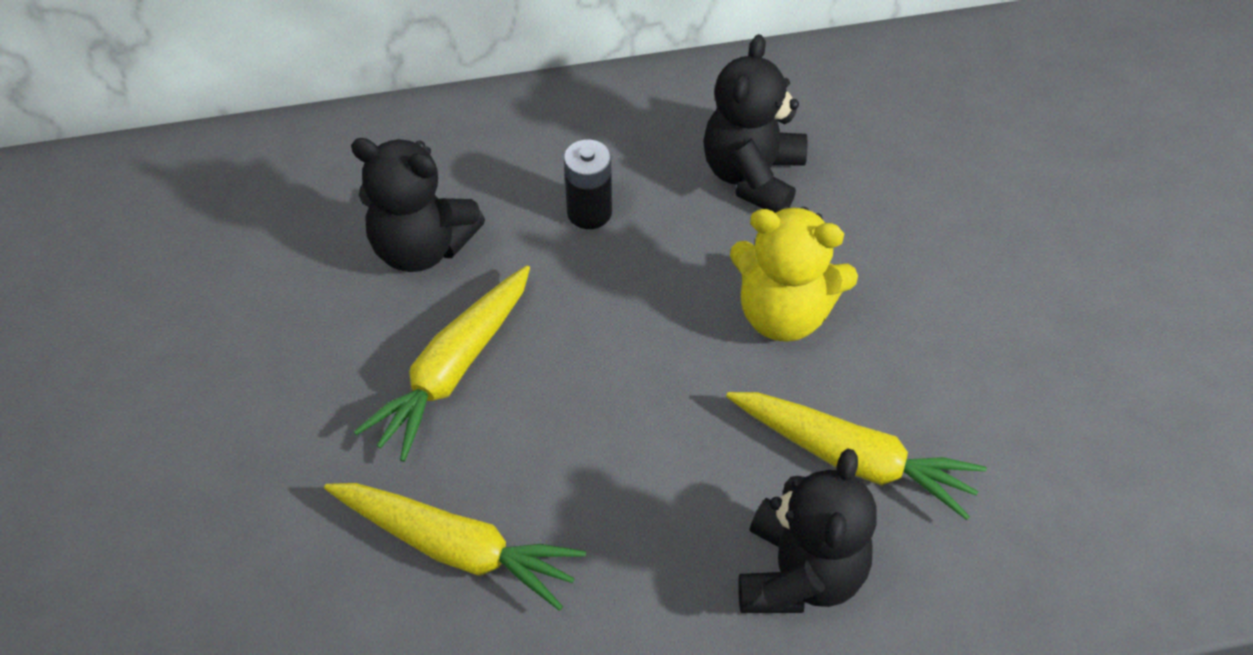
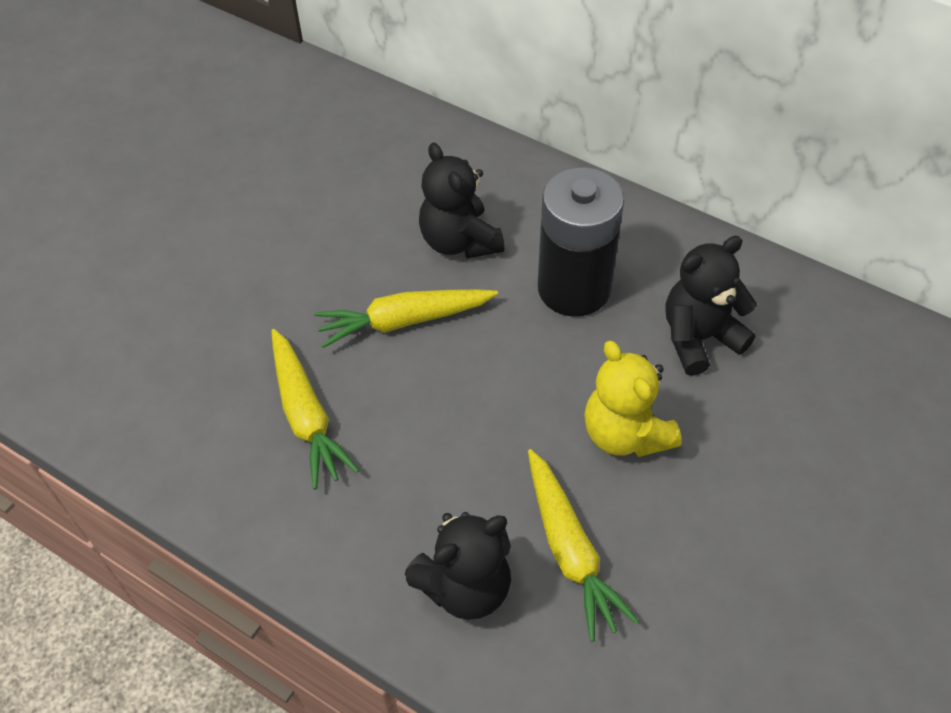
camera: 45 degrees right, 0 degrees up
black battery [564,140,612,229] -> black battery [538,167,624,317], size x2.10

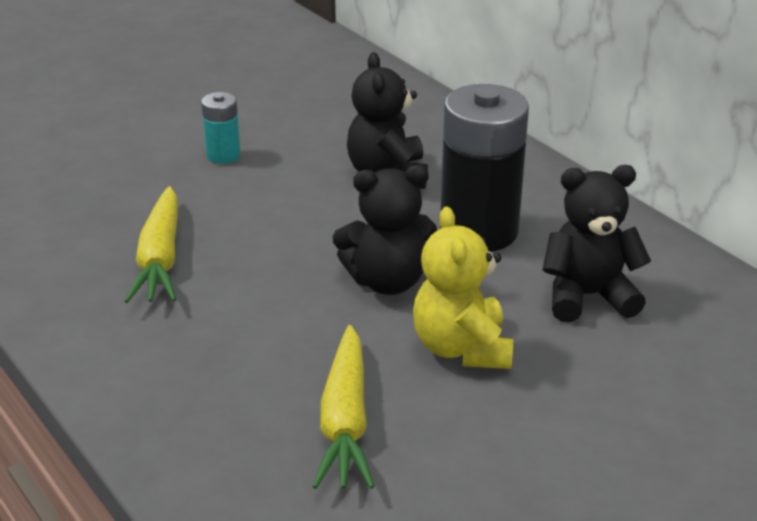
camera: 20 degrees right, 20 degrees down
yellow carrot [314,289,498,348] -> none
black teddy bear [405,512,511,620] -> black teddy bear moved to [333,165,437,295]
none -> turquoise battery [201,92,241,164]

